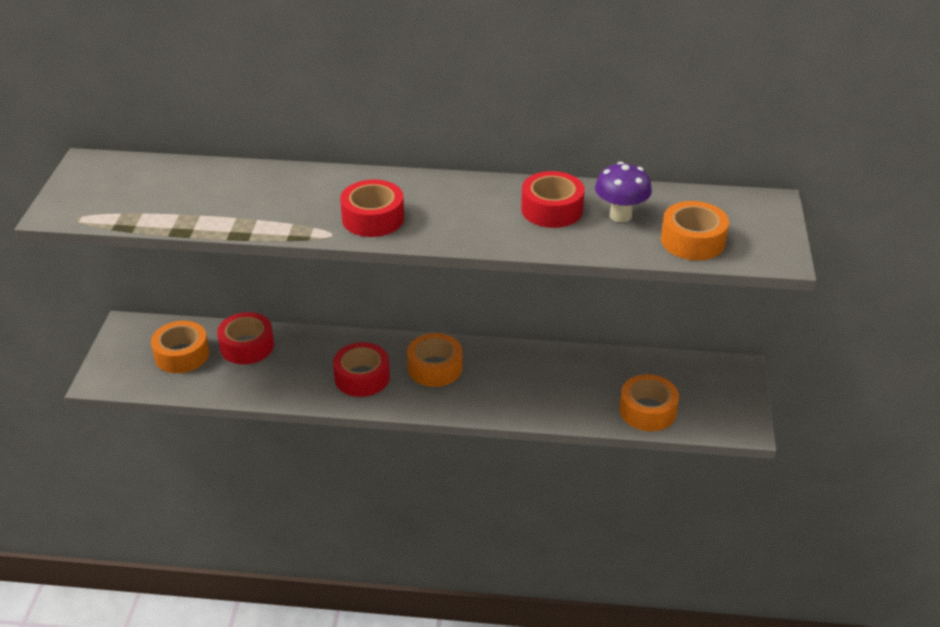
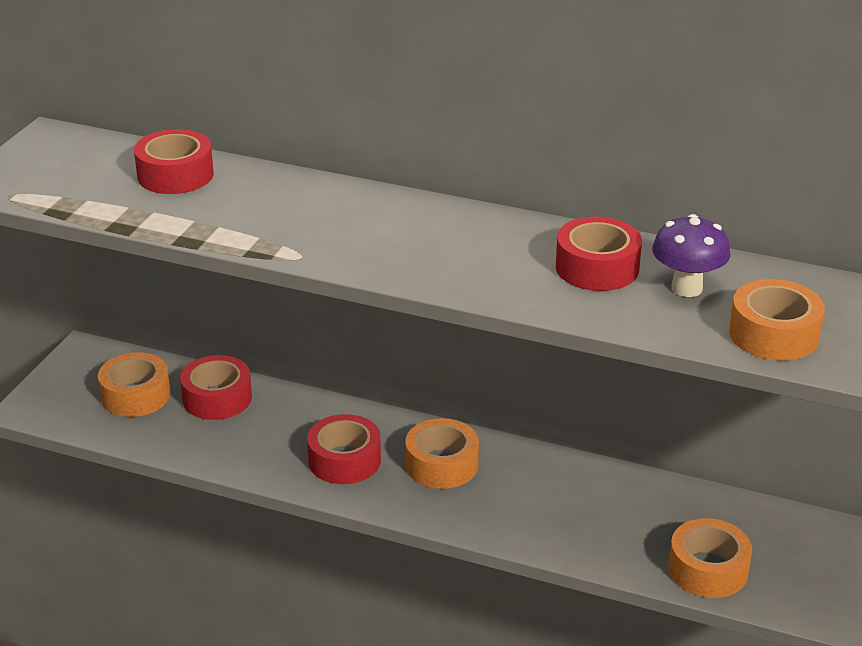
camera: 15 degrees right, 5 degrees down
red tape [340,180,404,237] -> red tape moved to [134,129,214,194]

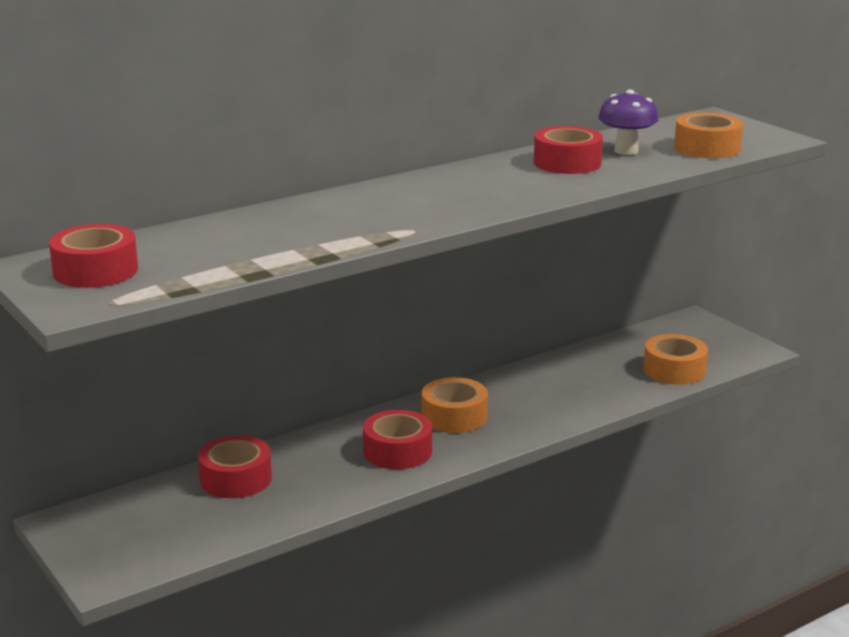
camera: 55 degrees left, 10 degrees down
orange tape [98,352,171,417] -> none
red tape [134,129,214,194] -> red tape moved to [49,224,138,288]

